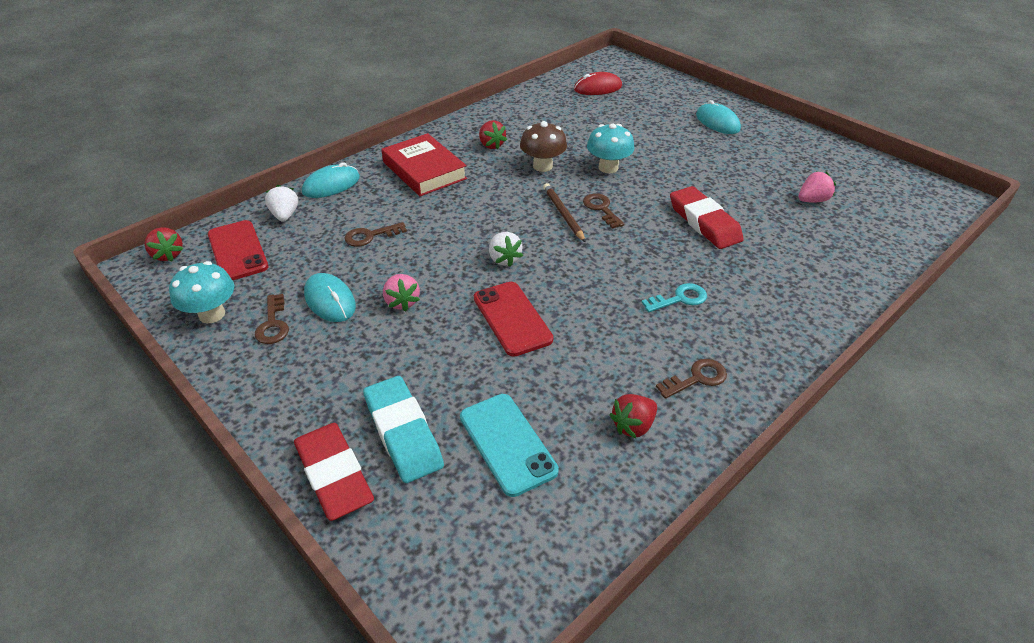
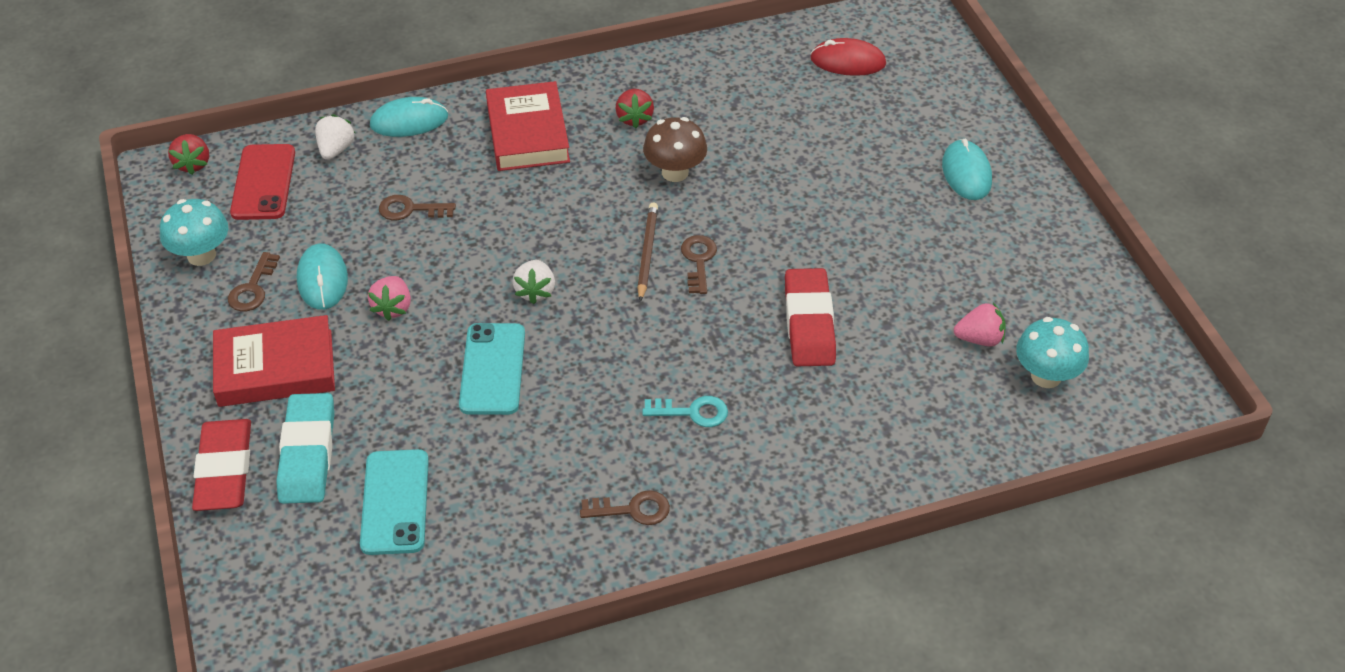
camera: 25 degrees right, 5 degrees up
red phone [474,282,554,357] -> turquoise phone [459,323,525,415]
turquoise mushroom [587,123,634,173] -> turquoise mushroom moved to [1016,317,1089,388]
red strawberry [609,394,657,439] -> none
none -> red book [213,315,335,407]

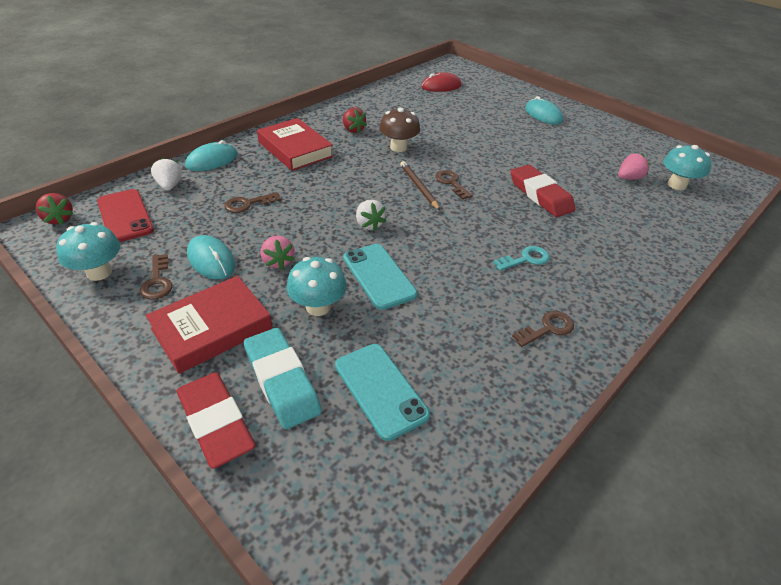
camera: 30 degrees left, 5 degrees down
none -> turquoise mushroom [287,257,347,316]

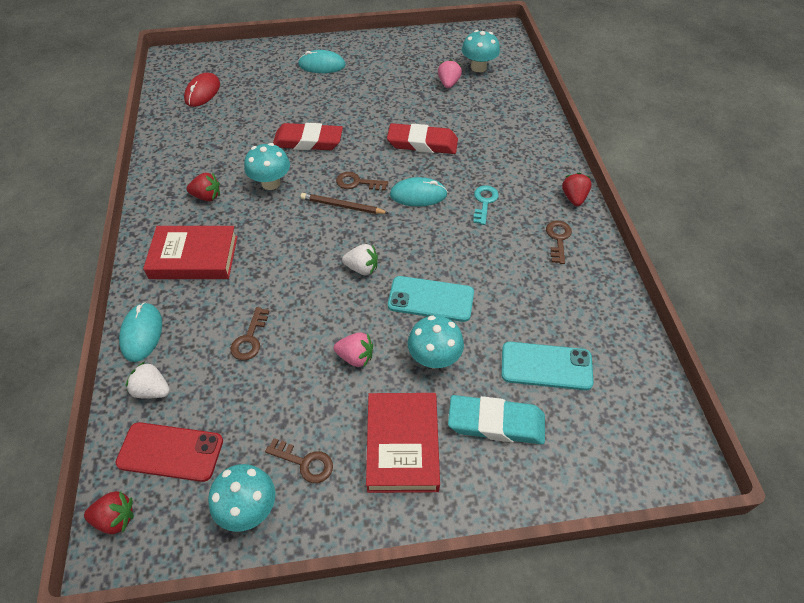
camera: 50 degrees left, 10 degrees up
red eraser [177,372,255,469] -> red eraser moved to [273,123,343,150]
turquoise mouse [187,235,235,279] -> turquoise mouse moved to [390,177,448,207]
brown mushroom [379,108,420,152] -> turquoise mushroom [244,143,290,190]
none -> red strawberry [562,172,592,206]

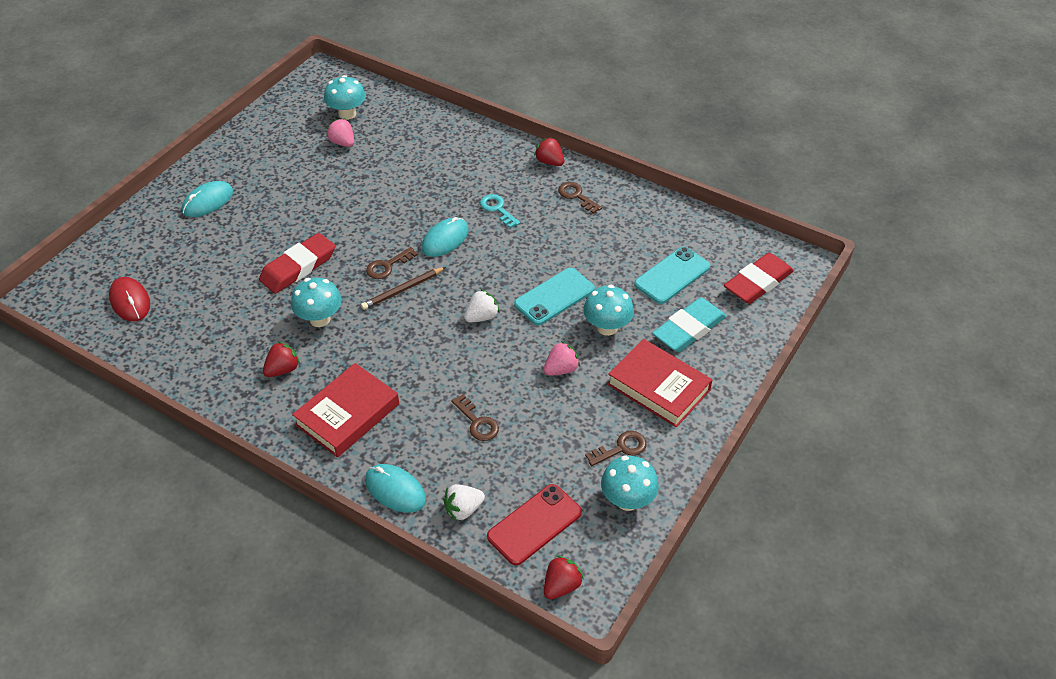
camera: 50 degrees left, 5 degrees down
red eraser [387,123,458,154] -> red eraser moved to [724,253,794,304]

